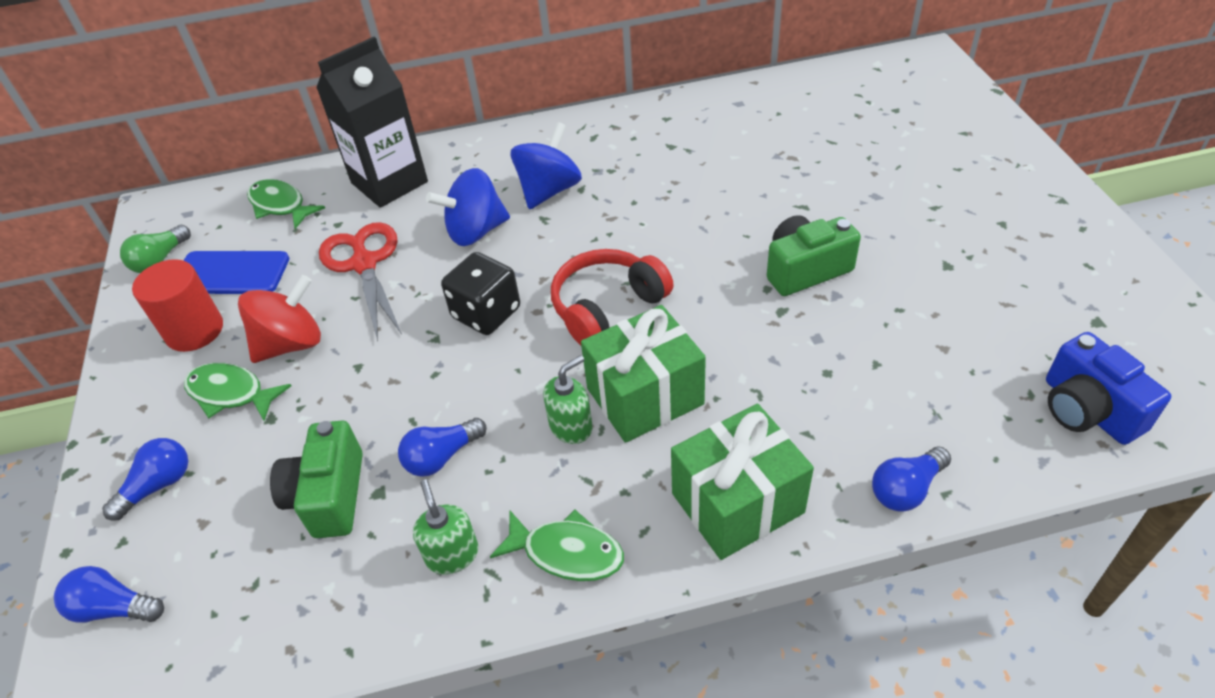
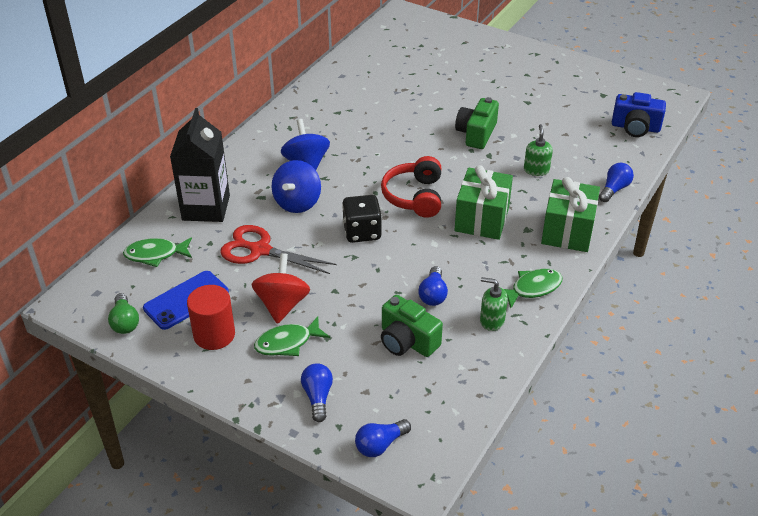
camera: 50 degrees left, 5 degrees down
green soap dispenser [543,355,593,444] -> green soap dispenser moved to [524,124,553,176]
blue light bulb [872,447,951,512] -> blue light bulb turned 150 degrees counterclockwise [599,163,634,202]

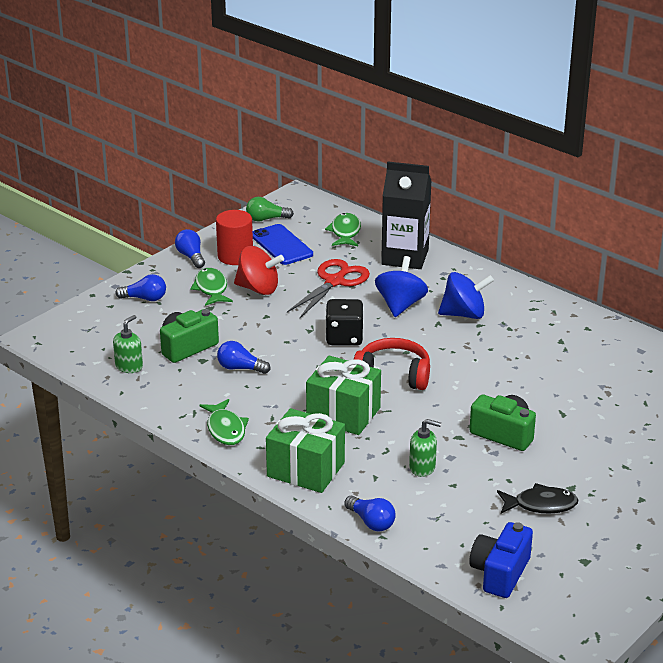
camera: 100 degrees right, 10 degrees down
blue spinning top [271,160,321,213] -> blue spinning top turned 75 degrees clockwise [375,256,428,317]
blue light bulb [355,419,411,457] -> blue light bulb moved to [175,229,205,268]
green soap dispenser [480,277,508,331] -> green soap dispenser moved to [113,315,143,373]
none -> black fish [497,483,579,514]

